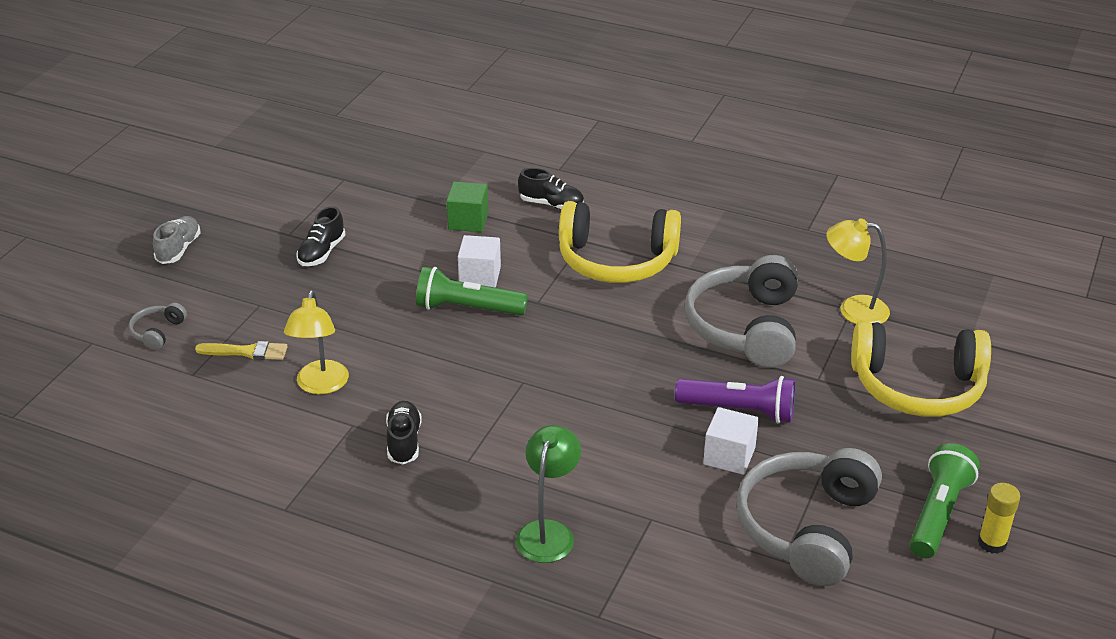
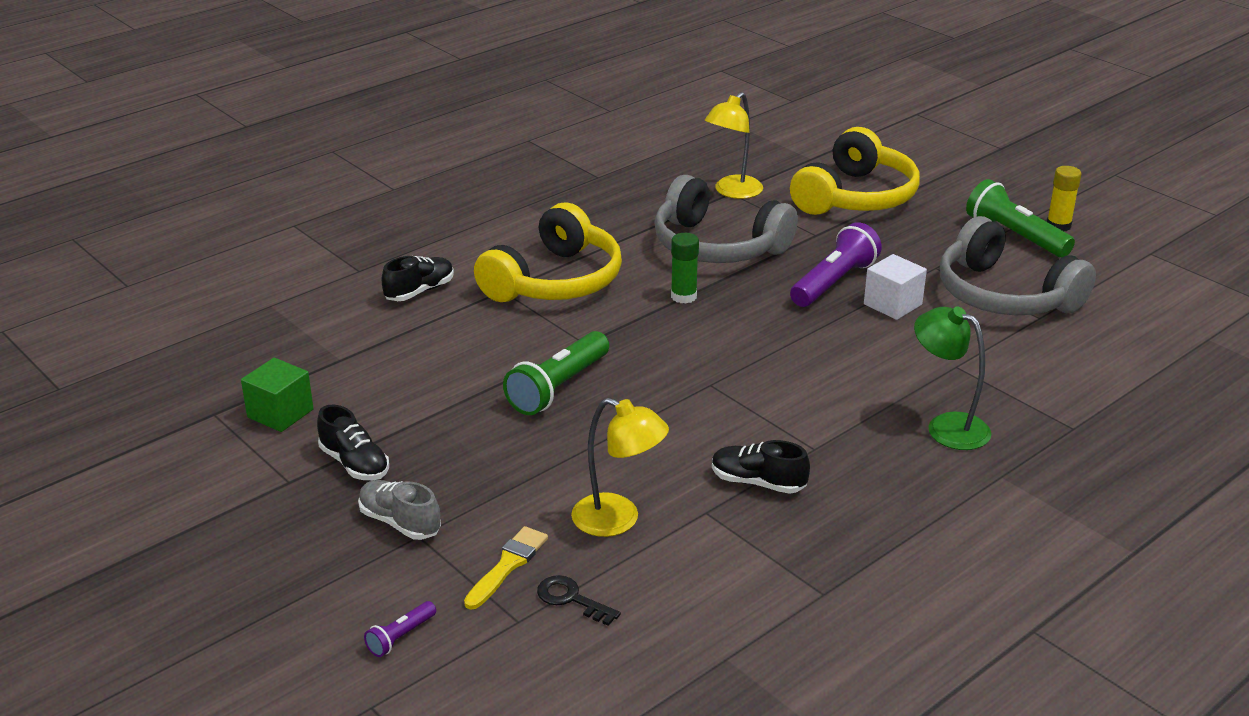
camera: 65 degrees left, 5 degrees down
grey headphones [129,303,187,350] -> purple flashlight [364,601,436,657]
grey shoe [153,216,201,264] -> grey shoe moved to [358,480,441,540]
green cube [447,182,489,232] -> green cube moved to [241,358,314,432]
white cube [458,235,501,288] -> none
none -> black key [537,575,621,626]
none -> green glue stick [671,233,699,304]

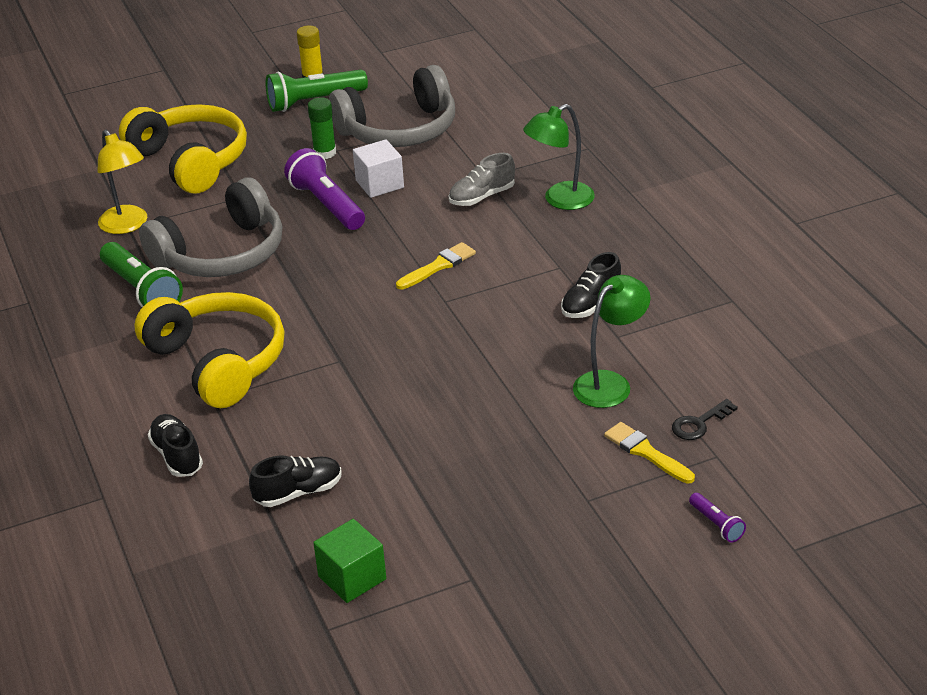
camera: 70 degrees left, 5 degrees up
black shoe [317,405,389,480] -> black shoe moved to [249,455,342,507]
grey shoe [358,480,441,540] -> grey shoe moved to [448,153,515,206]
green flashlight [503,331,609,415] -> green flashlight moved to [100,242,183,307]
yellow lamp [571,398,669,537] -> green lamp [573,275,651,408]
green glue stick [671,233,699,304] -> green glue stick moved to [308,97,336,159]
none -> yellow brush [396,242,476,290]

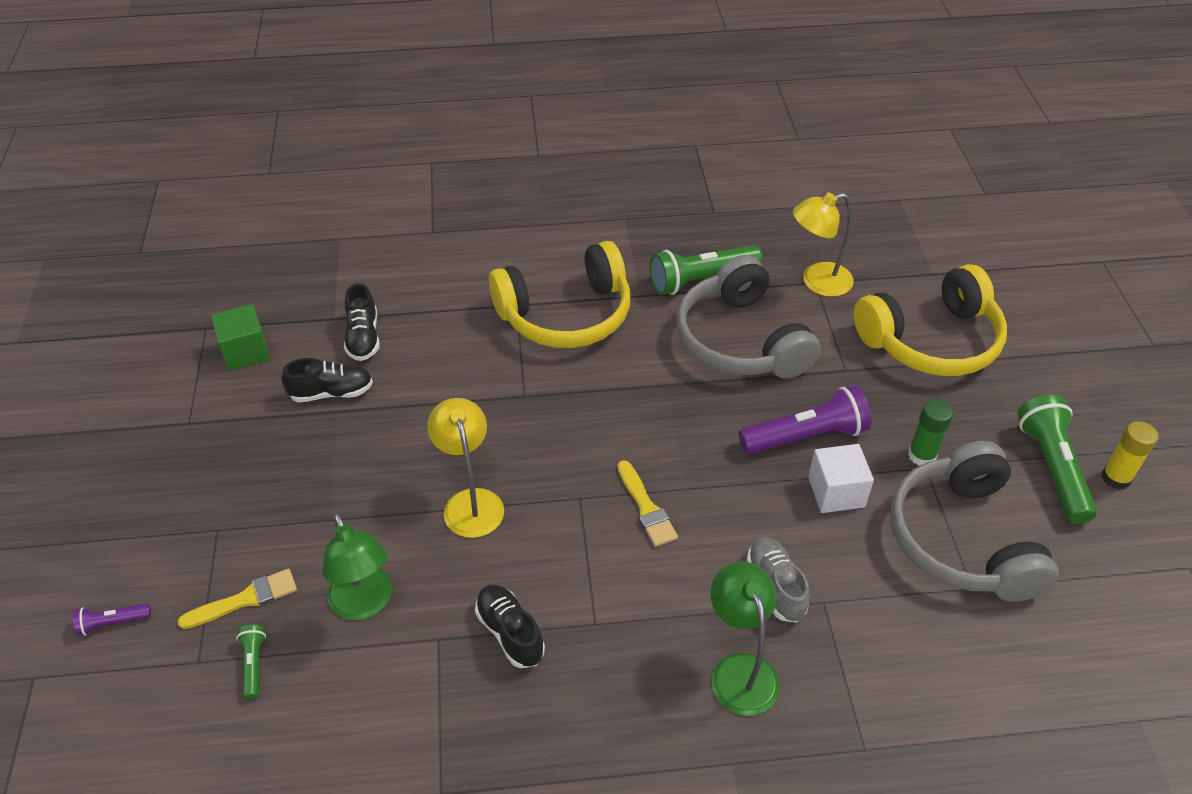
camera: 105 degrees right, 10 degrees up
black shoe [148,414,203,477] -> black shoe moved to [281,358,373,403]
black key [672,399,738,440] -> green flashlight [236,624,266,700]
none -> yellow lamp [427,398,504,538]

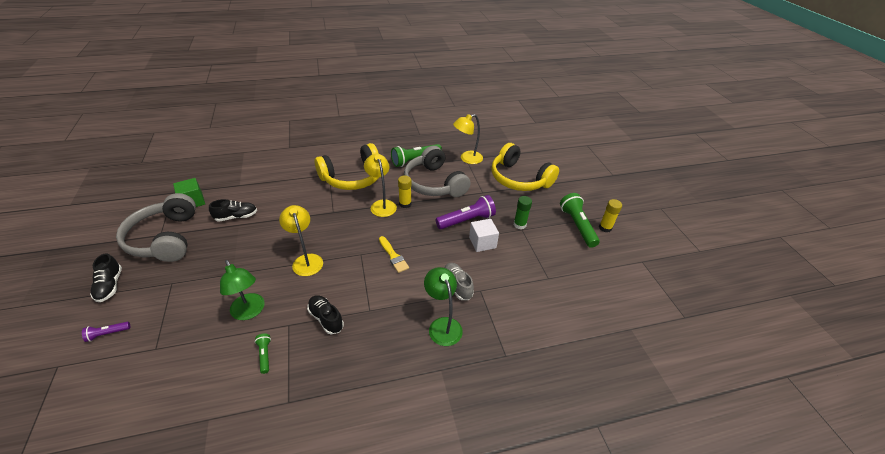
camera: 10 degrees left, 5 degrees down
yellow brush [178,569,297,629] -> none
green flashlight [236,624,266,700] -> green flashlight moved to [255,334,271,374]
black shoe [344,283,380,361] -> black shoe moved to [90,253,122,302]
yellow headphones [854,264,1007,376] -> yellow headphones turned 75 degrees clockwise [492,143,559,191]
grey headphones [890,441,1059,602] -> grey headphones moved to [116,193,196,262]
none -> yellow lamp [364,154,397,217]
none -> yellow glue stick [398,175,412,208]

